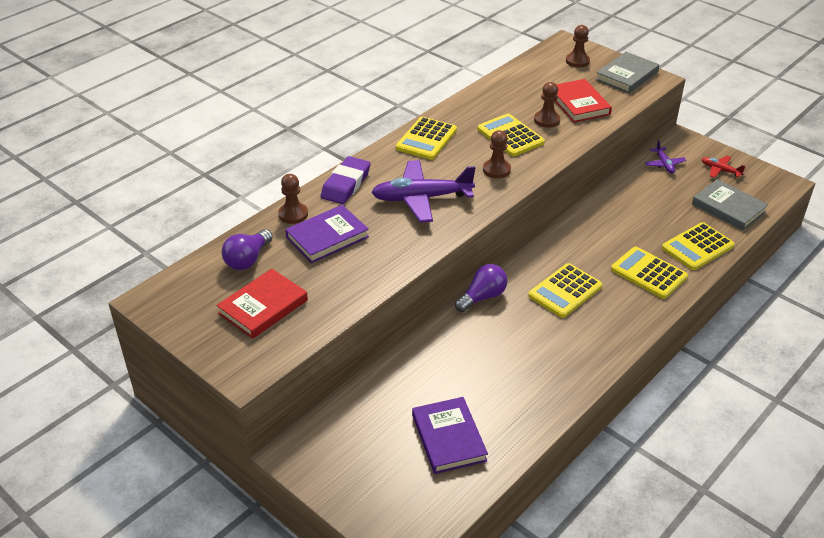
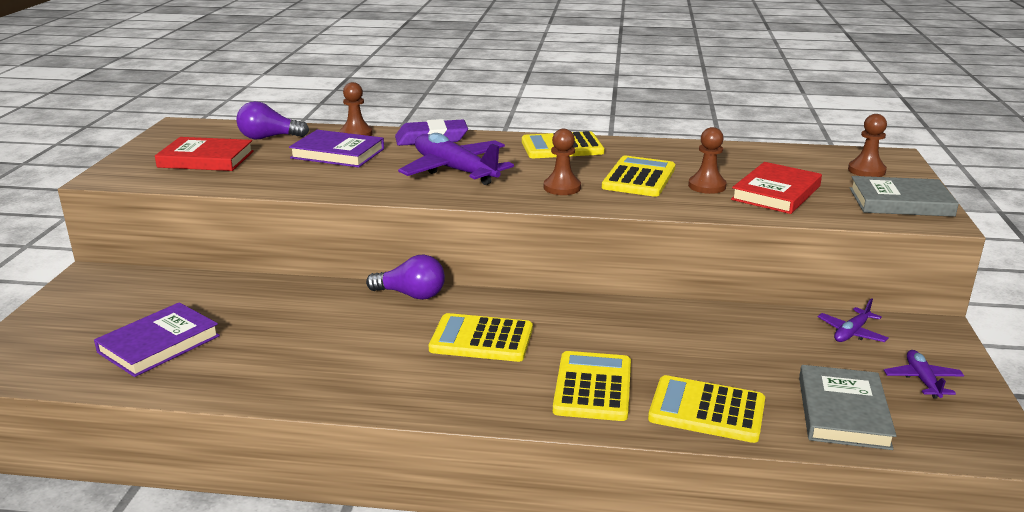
camera: 55 degrees right, 15 degrees down
red plane [702,156,745,178] -> purple plane [884,350,964,398]

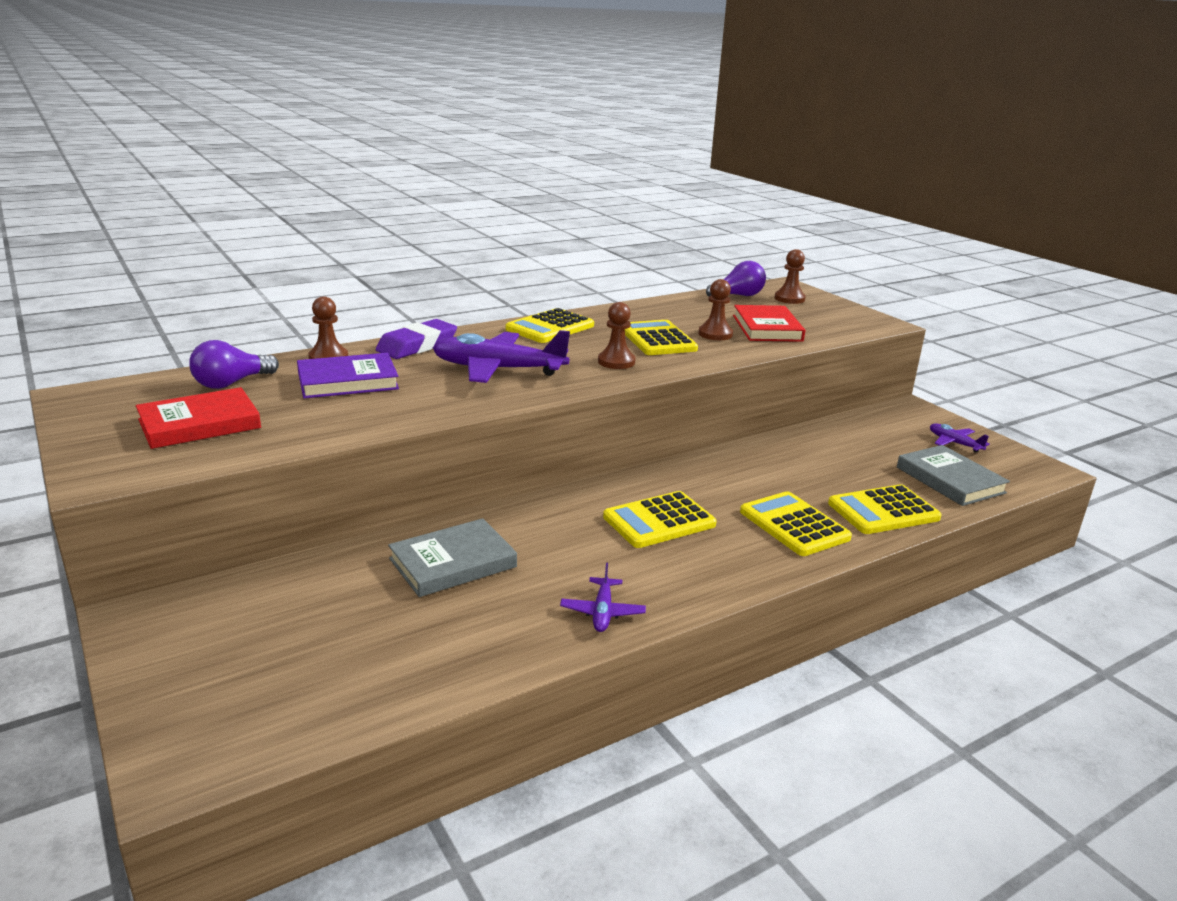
camera: 40 degrees left, 0 degrees up
purple book [94,302,220,377] -> none
purple light bulb [366,255,445,300] -> purple light bulb moved to [706,261,766,297]
purple plane [818,298,888,342] -> purple plane moved to [560,562,646,632]
grey book [850,176,959,217] -> grey book moved to [388,518,517,597]

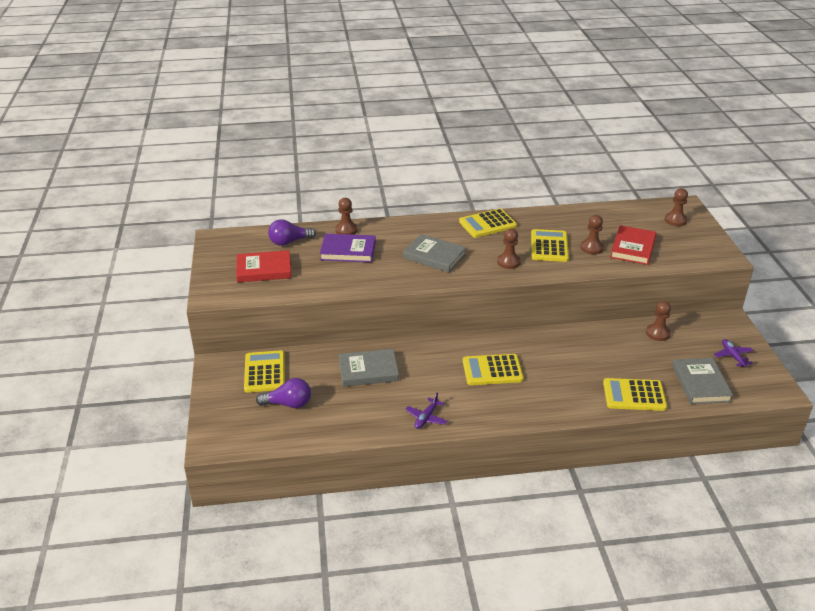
camera: 25 degrees right, 10 degrees up
purple eraser [376,319,457,359] -> none
purple plane [433,330,570,383] -> grey book [403,234,466,272]
purple light bulb [706,261,766,297] -> purple light bulb moved to [256,378,311,408]
yellow calculator [740,491,852,556] -> yellow calculator moved to [244,350,285,393]
none -> brown pawn [646,301,671,341]

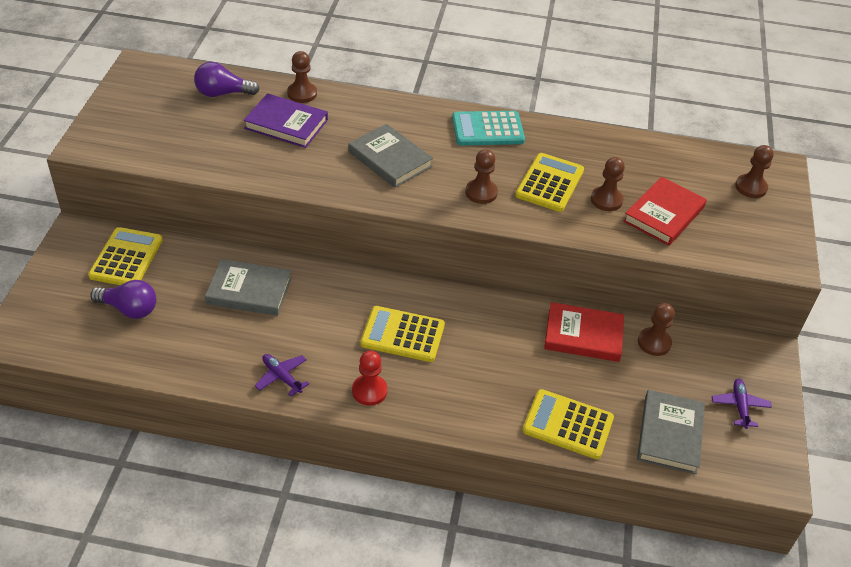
camera: 15 degrees right, 10 degrees up
red book [236,250,292,282] -> red book moved to [544,302,624,362]
purple plane [405,392,447,429] -> purple plane turned 90 degrees clockwise [255,354,309,397]
yellow calculator [459,208,517,238] -> turquoise calculator [452,111,525,146]
none -> red pawn [352,351,388,406]

